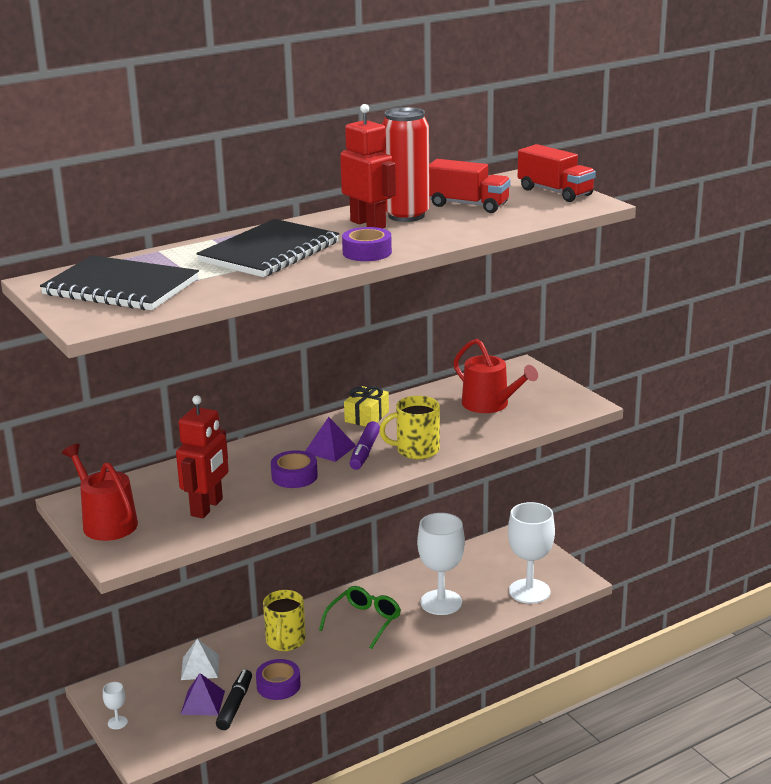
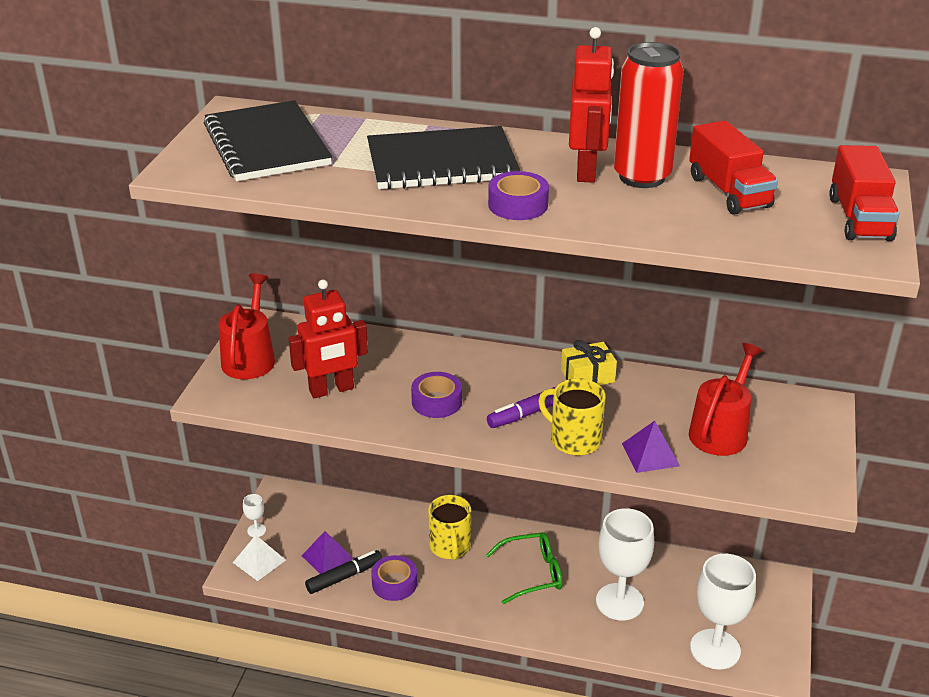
camera: 45 degrees right, 10 degrees up
white pyramid [181,638,219,680] -> white pyramid moved to [233,535,286,581]
yellow mug [263,590,306,651] -> yellow mug turned 60 degrees counterclockwise [428,495,471,560]
purple pyramid [305,417,356,462] -> purple pyramid moved to [622,421,680,473]
red watering can [453,339,538,413] -> red watering can turned 150 degrees counterclockwise [689,343,763,456]

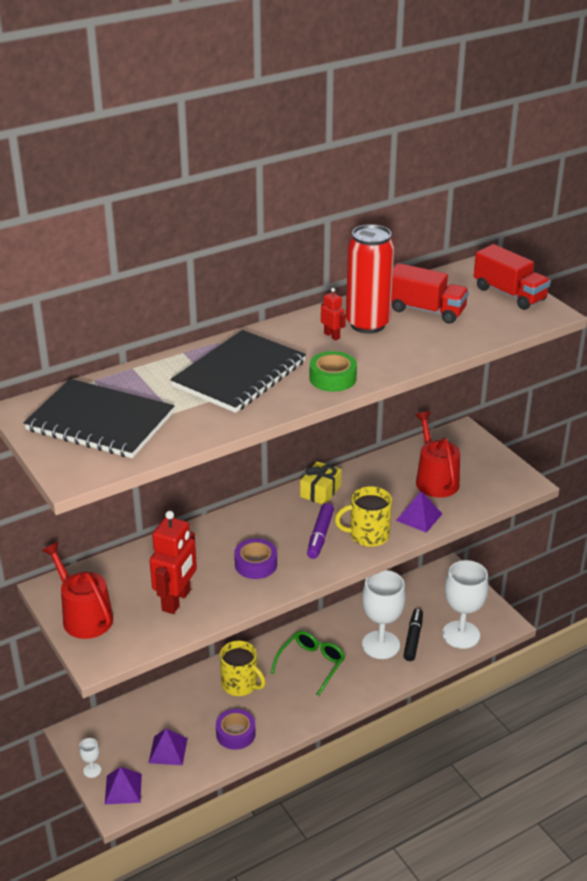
camera: 45 degrees left, 0 degrees up
white pyramid [233,535,286,581] -> purple pyramid [105,767,142,804]
black marker [305,550,382,594] -> black marker moved to [403,608,423,661]
purple tape [488,171,549,220] -> green tape [310,351,357,392]
red robot [569,27,614,182] -> red robot [321,288,346,340], size x0.47

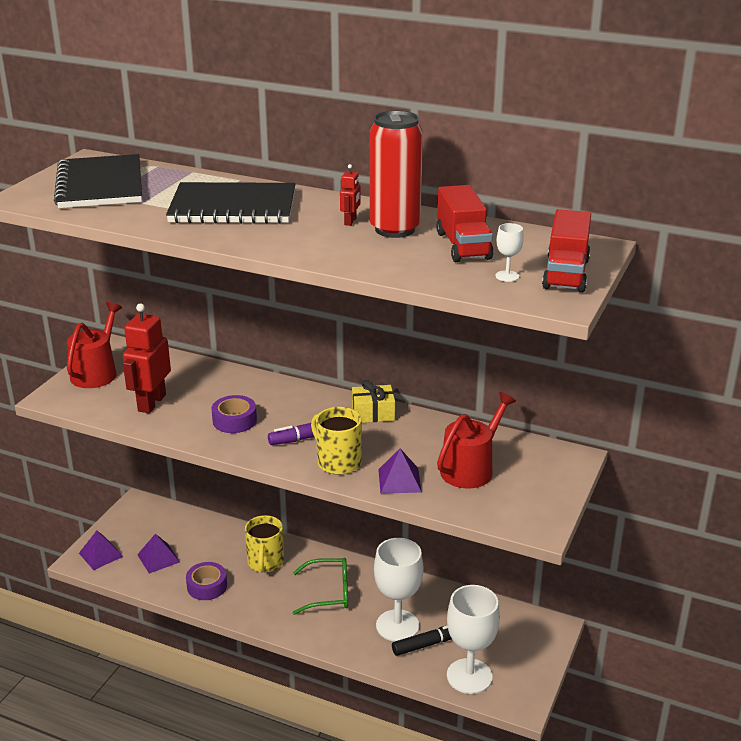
camera: 55 degrees right, 5 degrees down
white goblet [79,738,101,778] -> white goblet moved to [496,223,524,282]
red robot [149,511,197,614] -> red robot turned 120 degrees clockwise [123,303,171,413]
green tape [310,351,357,392] -> none

